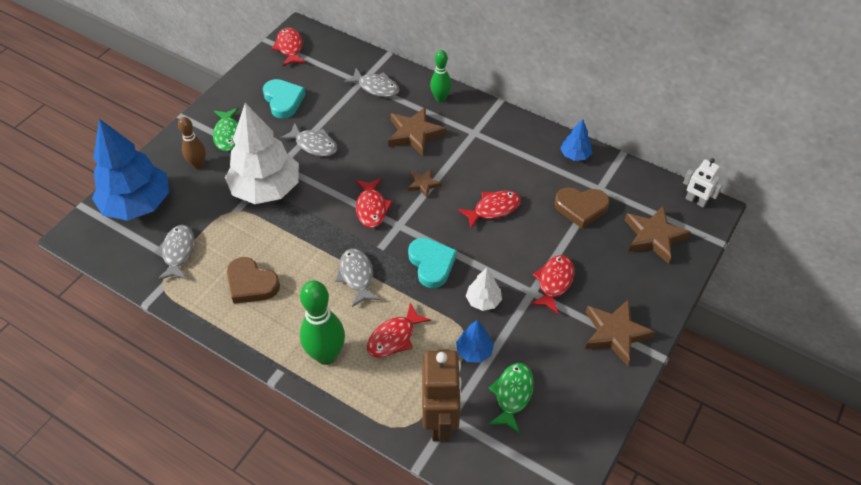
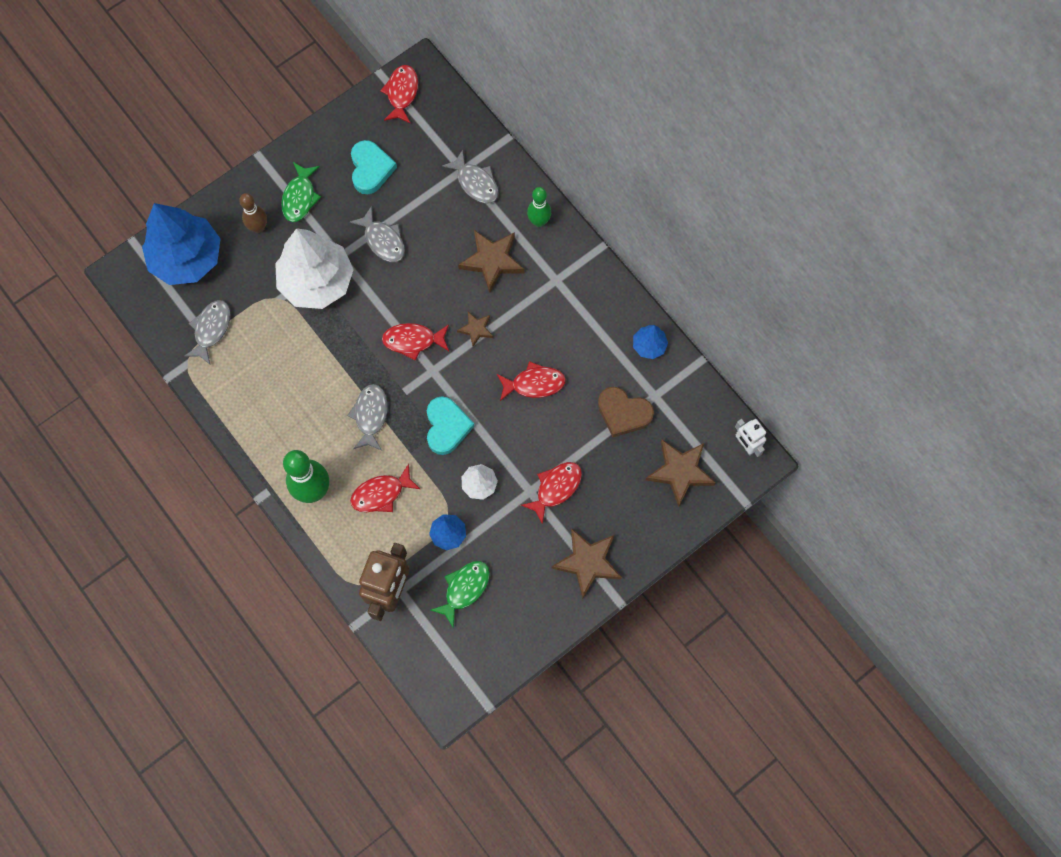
camera: 20 degrees right, 20 degrees up
brown heart [227,257,280,304] -> none
red fish [356,178,392,228] -> red fish turned 75 degrees clockwise [382,323,449,361]

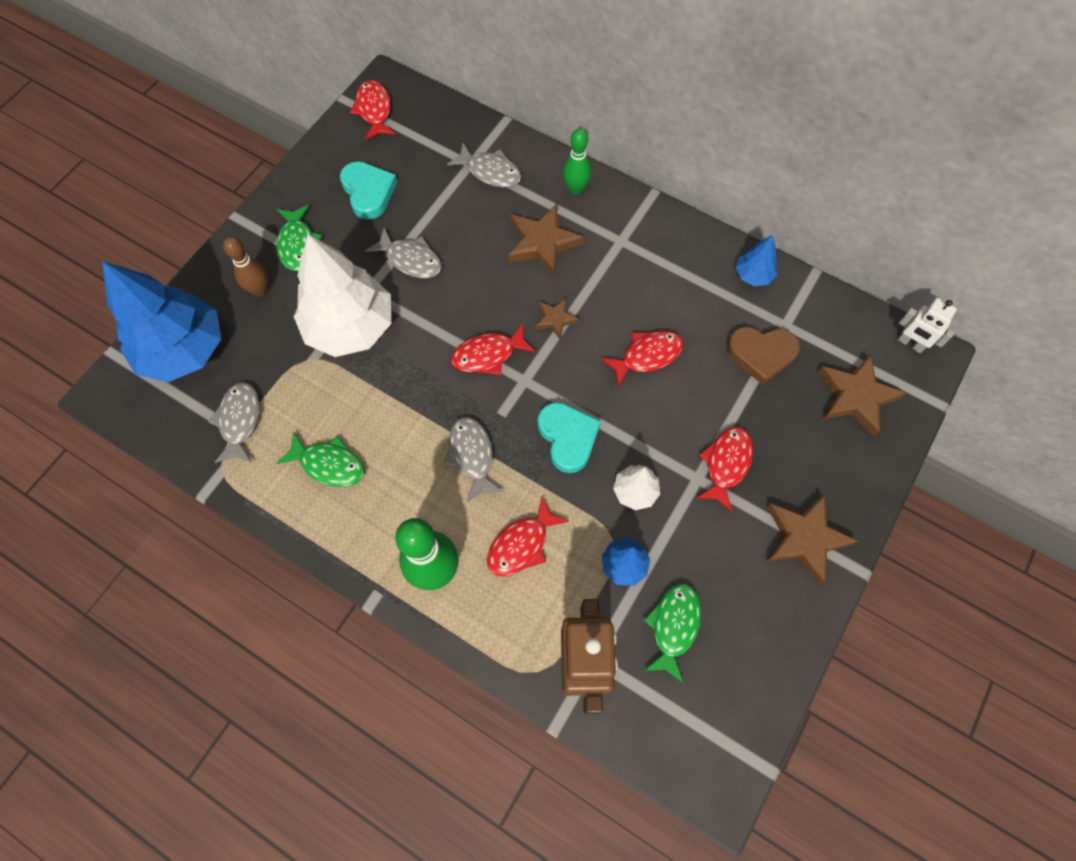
camera: 20 degrees left, 5 degrees down
none -> green fish [276,431,365,487]

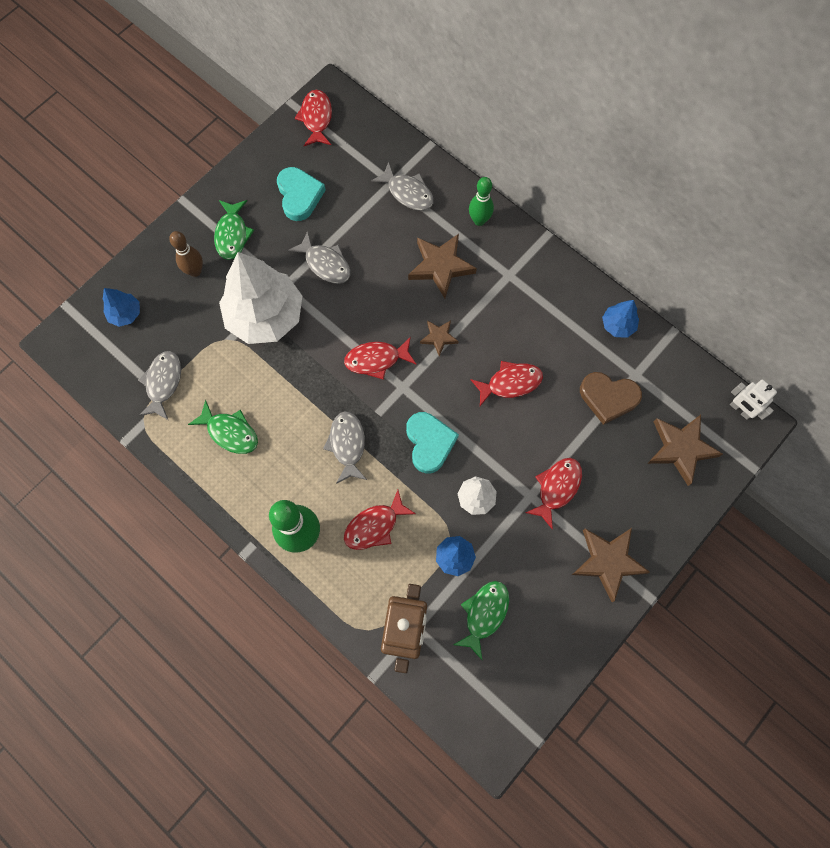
camera: 10 degrees right, 5 degrees up
blue tree [102,261,221,382] -> blue tree [103,288,140,327], size x0.45

